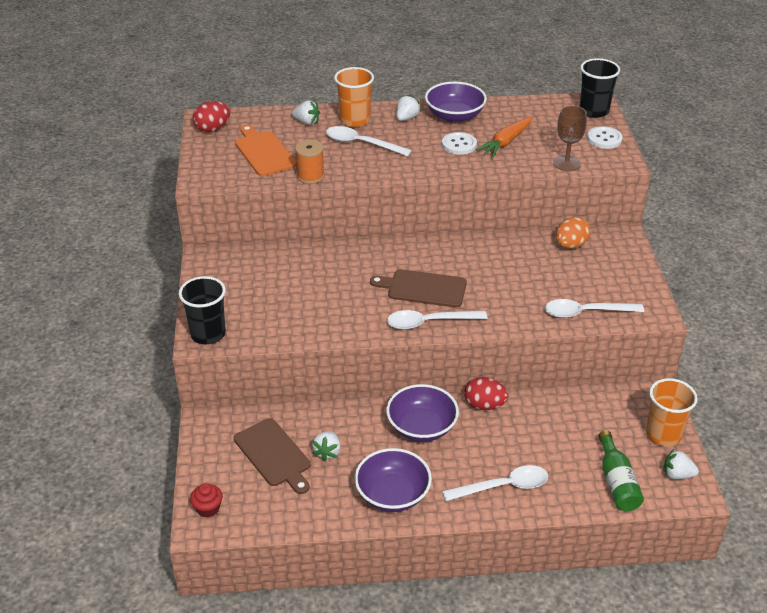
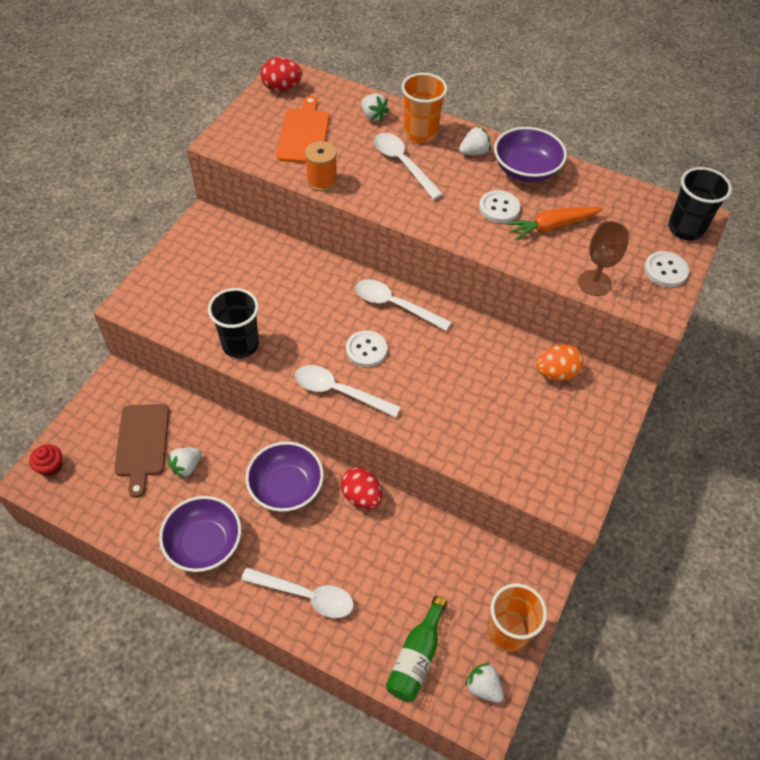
camera: 30 degrees right, 15 degrees up
black cup [179,276,226,344] -> black cup moved to [208,288,259,358]
brown cutting board [370,269,467,308] -> white button [346,331,387,367]
white spoon [545,299,644,318] -> white spoon moved to [355,279,451,331]

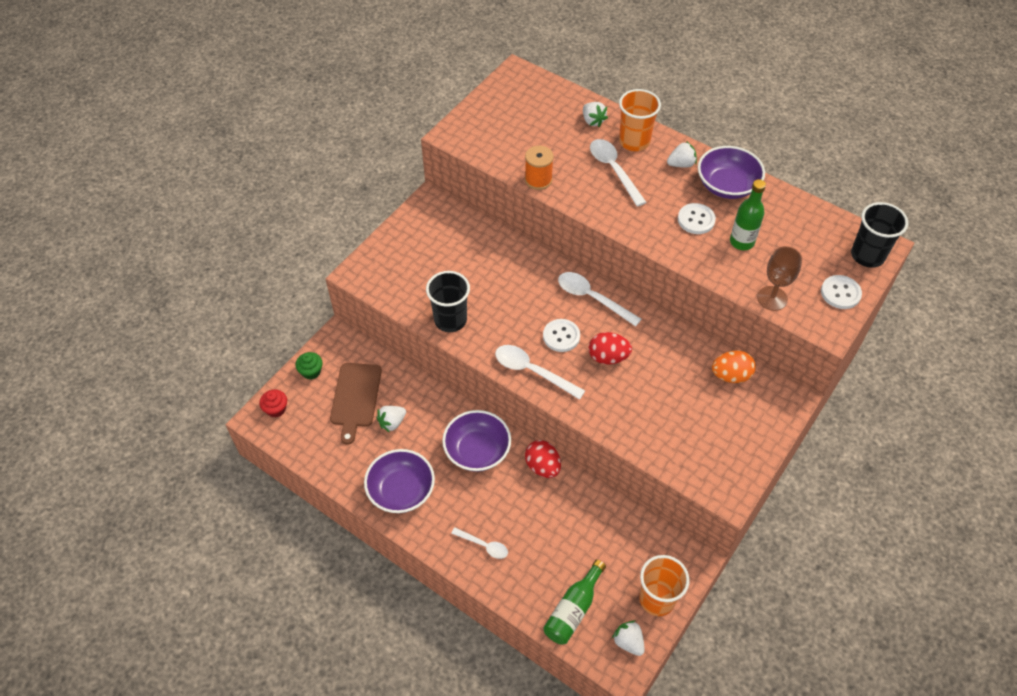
camera: 10 degrees right, 0 degrees up
white spoon [241,567,354,618] -> white spoon [451,527,508,559], size x0.60
red egg [260,58,302,91] -> red egg moved to [589,332,632,364]
orange cutting board [276,96,329,163] -> none
orange carrot [505,207,603,241] -> green bottle [730,179,766,250]
none -> green cupcake [295,352,323,380]

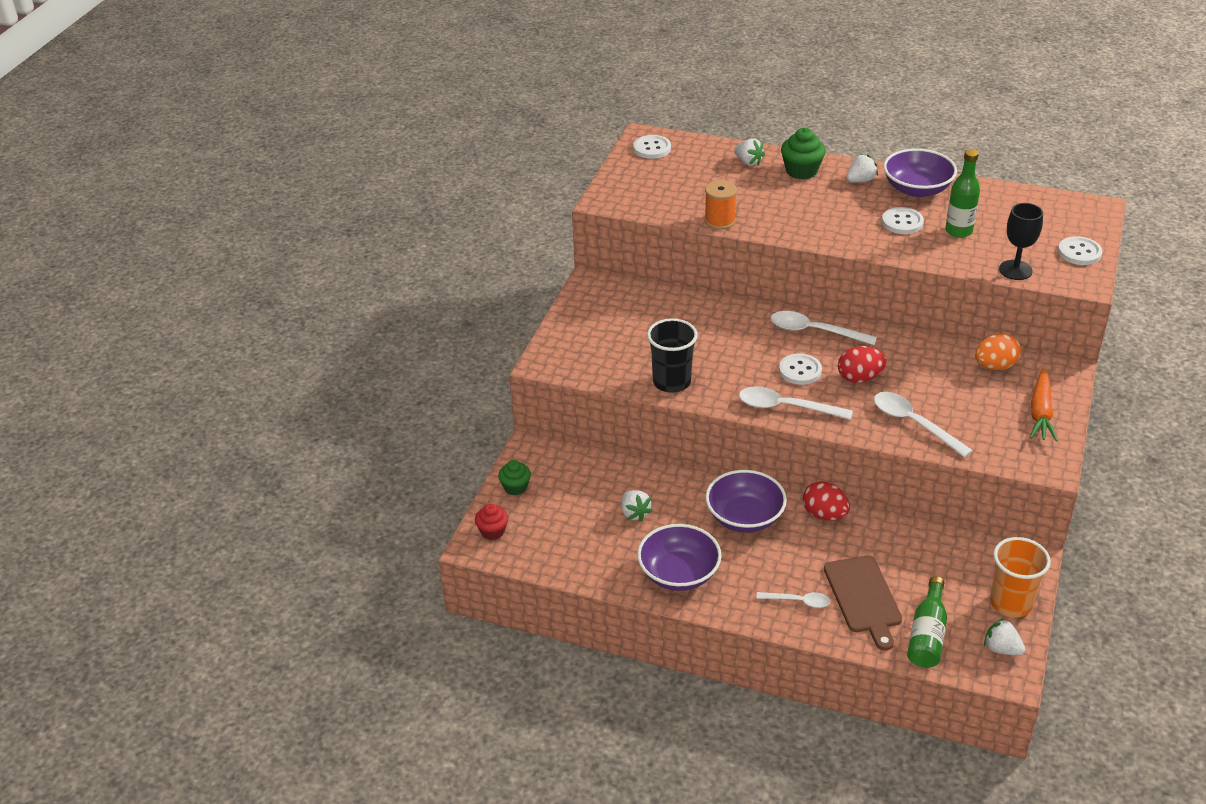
camera: 15 degrees left, 15 degrees down
brown cutting board [330,363,382,445] -> brown cutting board moved to [824,555,902,650]
white strawberry [376,406,406,432] -> white strawberry turned 60 degrees counterclockwise [621,490,653,522]
white spoon [590,139,647,207] -> white spoon moved to [874,392,973,457]
orange cup [619,89,661,151] -> green cupcake [781,128,826,179]
brown goblet [757,246,802,311] -> black goblet [999,203,1043,280]
black cup [851,202,908,268] -> none
none -> white button [633,135,671,159]
none -> orange carrot [1030,368,1058,442]

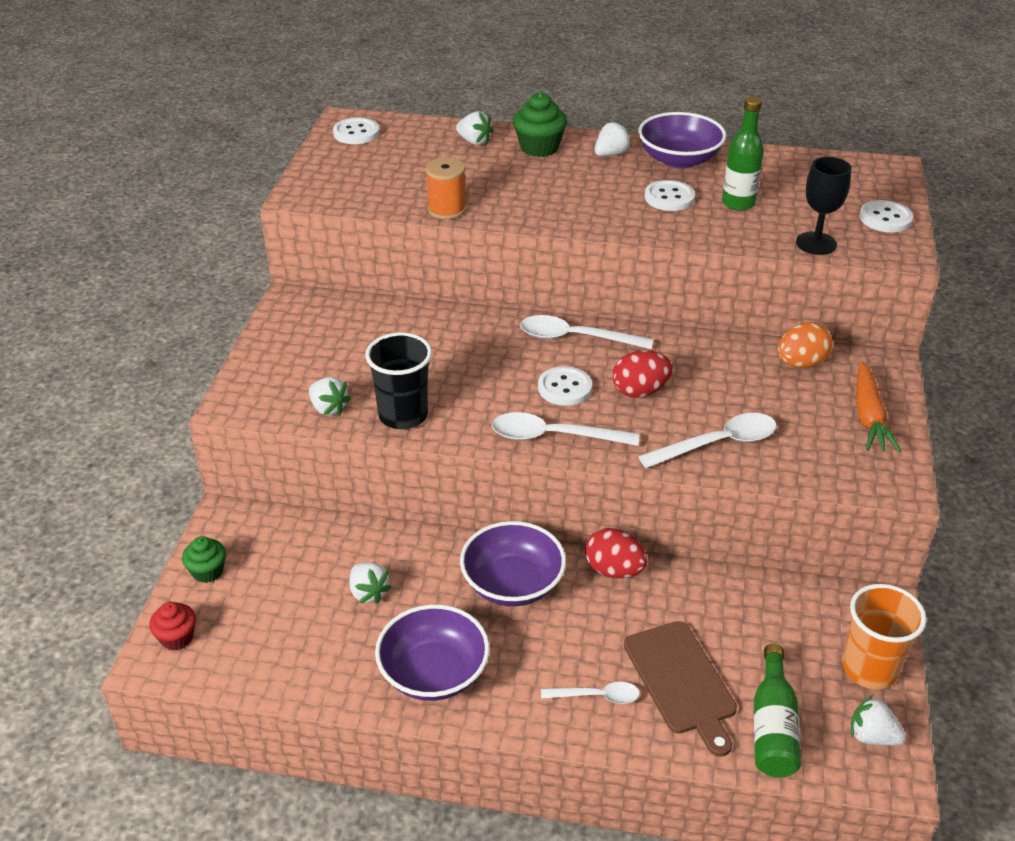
camera: 10 degrees left, 0 degrees up
white spoon [874,392,973,457] -> white spoon turned 120 degrees clockwise [638,413,777,468]
none -> white strawberry [309,377,351,415]

